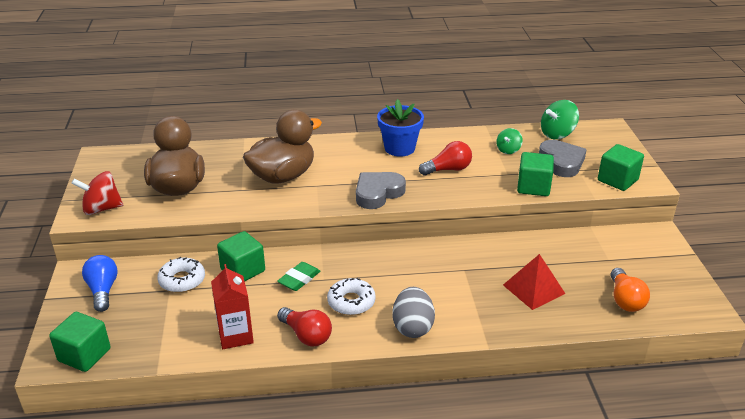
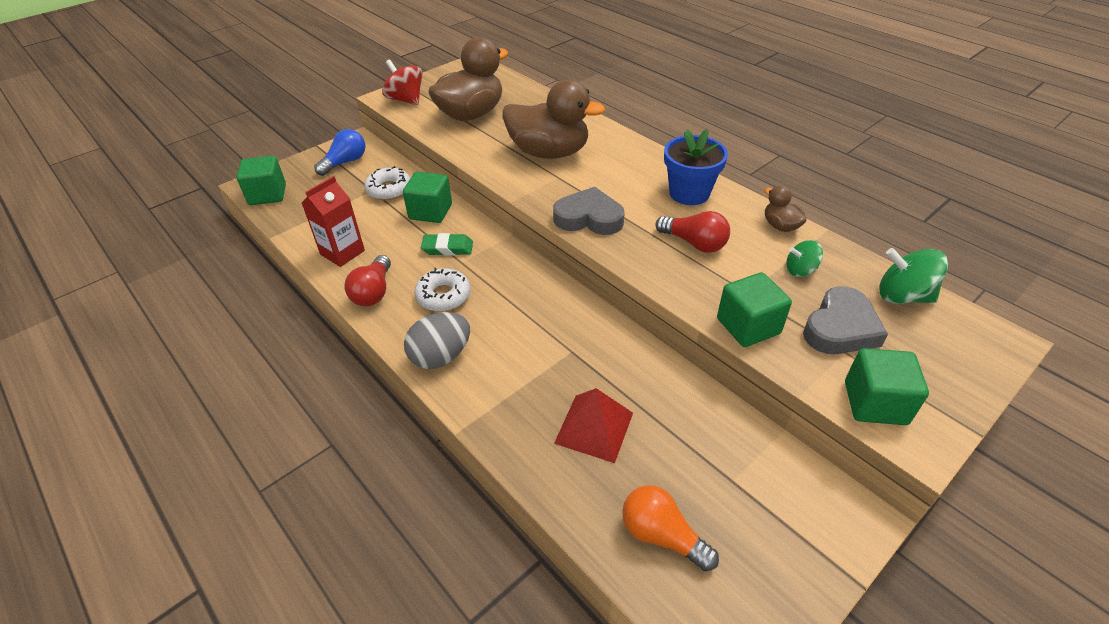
camera: 55 degrees right, 10 degrees up
orange light bulb [610,268,650,312] -> orange light bulb turned 75 degrees clockwise [622,485,719,571]
none -> brown duck [765,185,807,232]

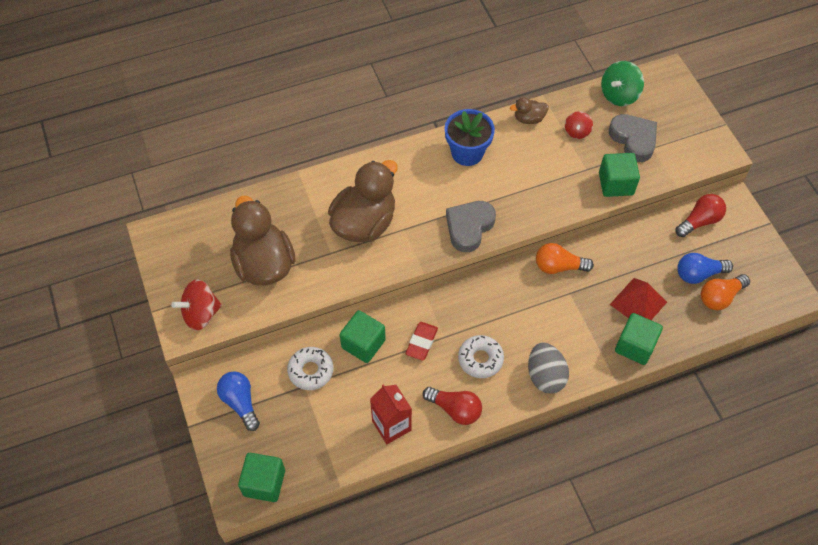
camera: 70 degrees left, 15 degrees up
green eraser [421,233,473,256] -> red eraser [406,322,438,361]
red light bulb [655,211,730,253] -> red light bulb moved to [676,194,726,237]
green spinning top [786,240,823,277] -> red spinning top [565,111,593,139]
green cube [845,348,929,425] -> green cube moved to [615,313,663,365]
none -> orange light bulb [536,243,594,274]
none -> blue light bulb [677,253,733,284]

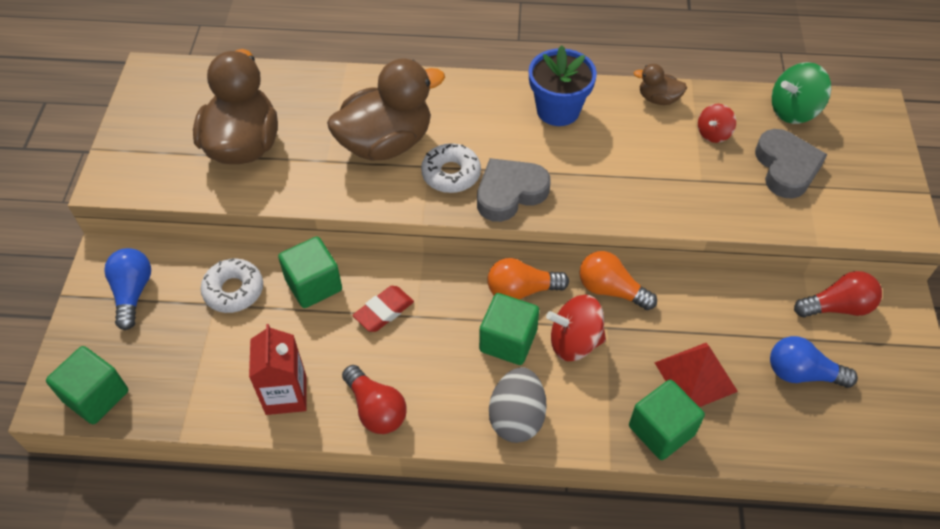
camera: 25 degrees right, 5 degrees down
red spinning top [171,279,222,330] -> red spinning top moved to [546,295,606,361]
white donut [458,335,504,378] -> white donut moved to [421,143,481,193]
green cube [599,153,640,197] -> green cube moved to [479,293,539,365]
orange light bulb [701,274,750,310] -> orange light bulb moved to [487,258,569,300]

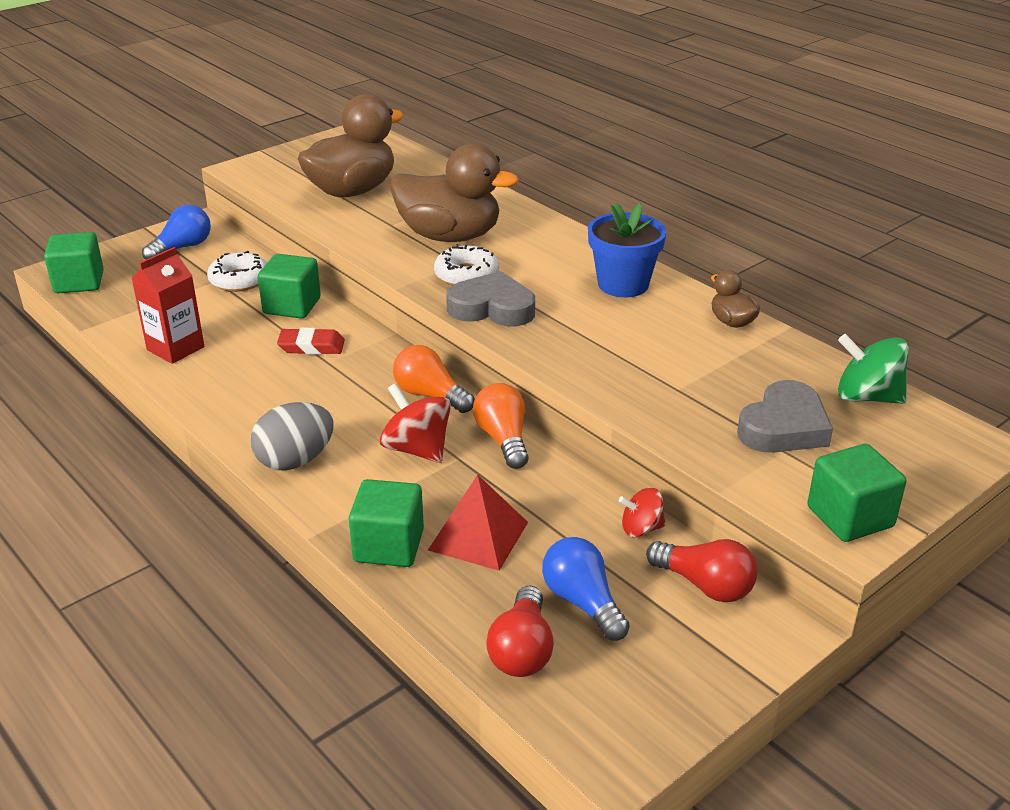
camera: 45 degrees right, 20 degrees down
red light bulb [342,365,407,434] -> red light bulb moved to [486,586,554,677]
green cube [479,293,539,365] -> green cube moved to [807,444,906,542]
red spinning top [698,104,736,143] -> red spinning top moved to [619,488,665,537]

